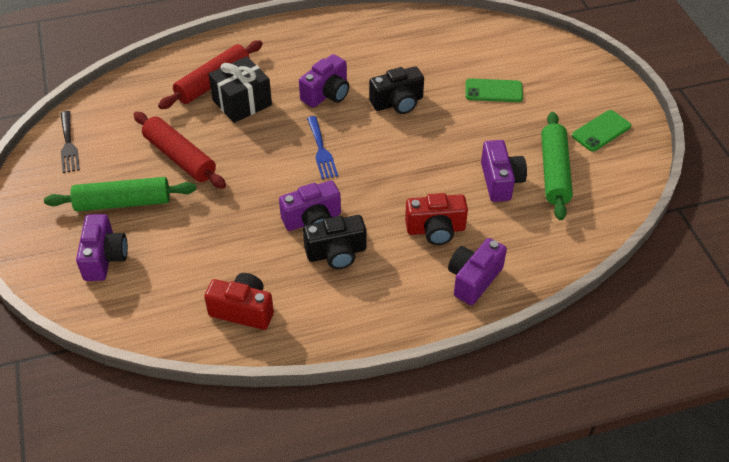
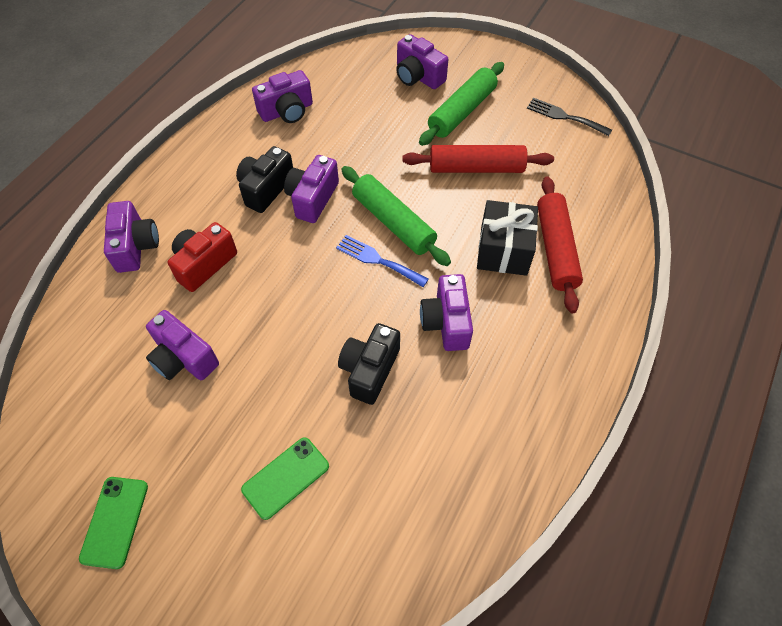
camera: 135 degrees right, 10 degrees up
red camera [204,273,274,330] -> purple camera [252,70,313,123]
green rolling pin [541,112,573,220] -> green rolling pin moved to [341,166,451,266]

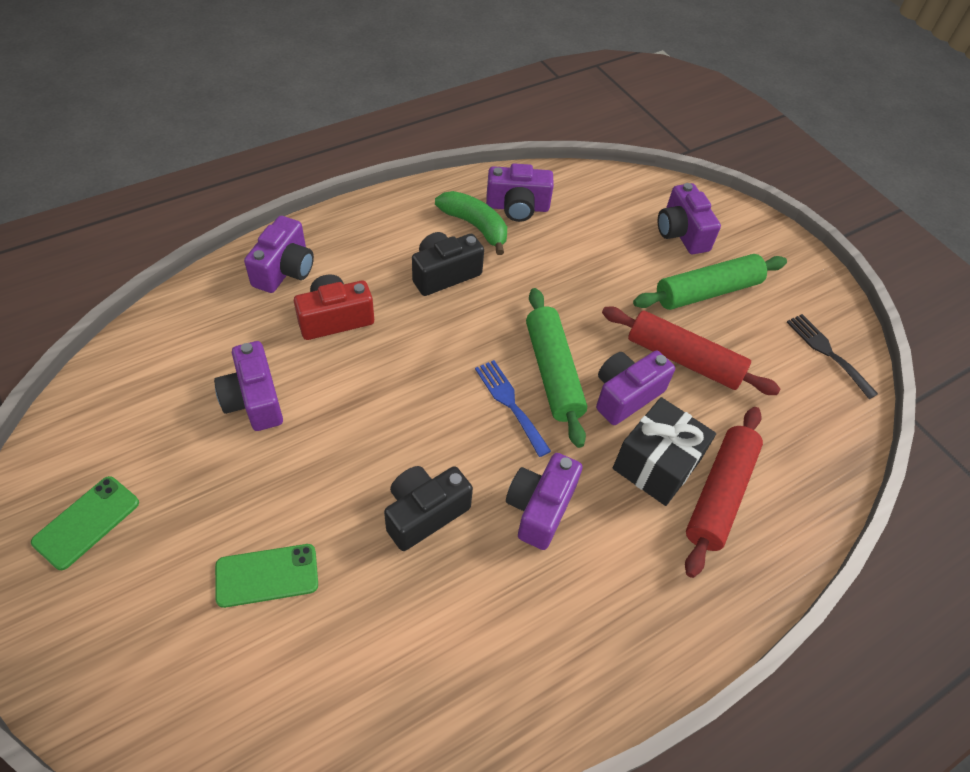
camera: 25 degrees right, 5 degrees down
purple camera [284,155,339,223] -> purple camera moved to [596,351,675,425]
none -> green banana [435,191,507,255]

